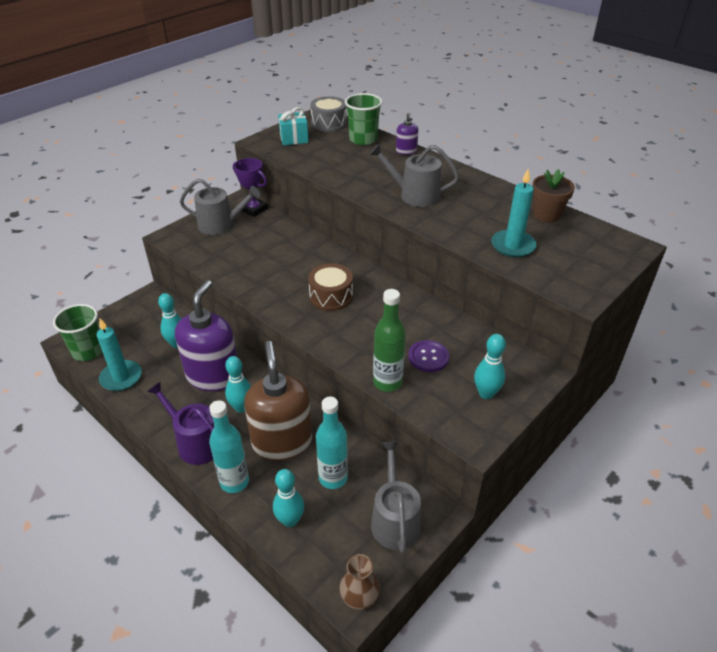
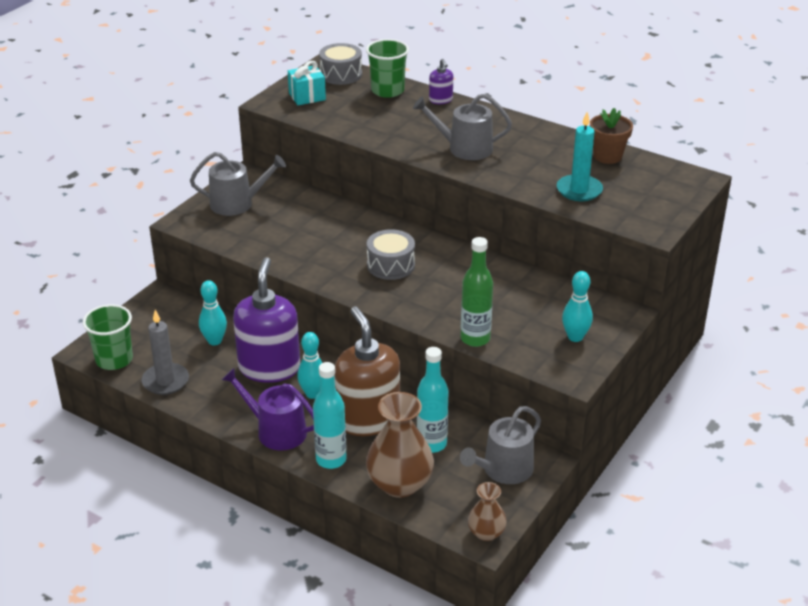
camera: 10 degrees left, 5 degrees down
turquoise candle [97,319,142,391] -> grey candle [142,310,189,395]
purple trophy [233,158,268,217] -> none
turquoise bowling pin [273,469,304,527] -> brown vase [366,392,434,498]
brown drum [308,263,353,311] -> grey drum [367,229,415,280]
grey watering can [371,441,421,554] -> grey watering can turned 120 degrees counterclockwise [460,406,541,484]
purple button [408,340,449,372] -> none

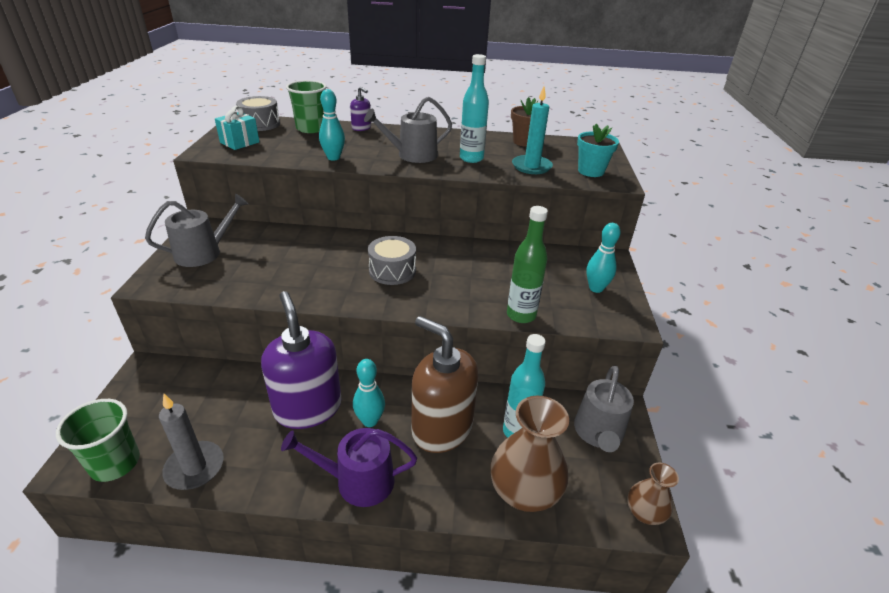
camera: 30 degrees left, 0 degrees up
turquoise bowling pin [199,280,227,346] -> turquoise bowling pin moved to [319,89,345,160]
turquoise bottle [313,362,347,469] -> turquoise bottle moved to [460,54,489,163]
none -> turquoise flower pot [577,124,619,177]

